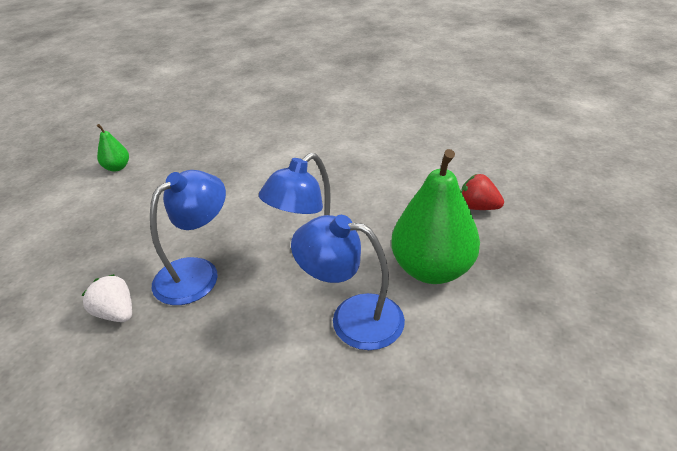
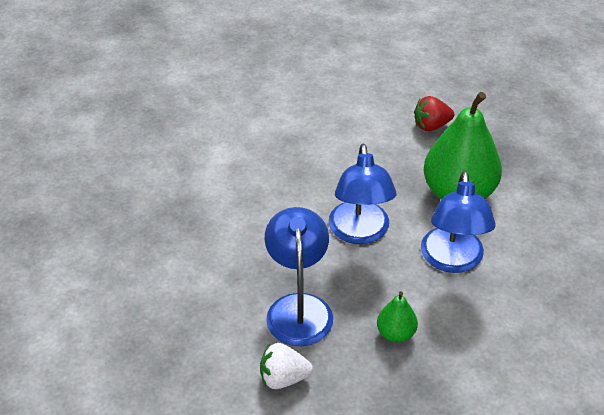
camera: 45 degrees left, 5 degrees up
green pear [97,124,129,172] -> green pear moved to [377,291,418,343]
blue lamp [291,215,405,350] -> blue lamp turned 60 degrees counterclockwise [421,171,496,273]

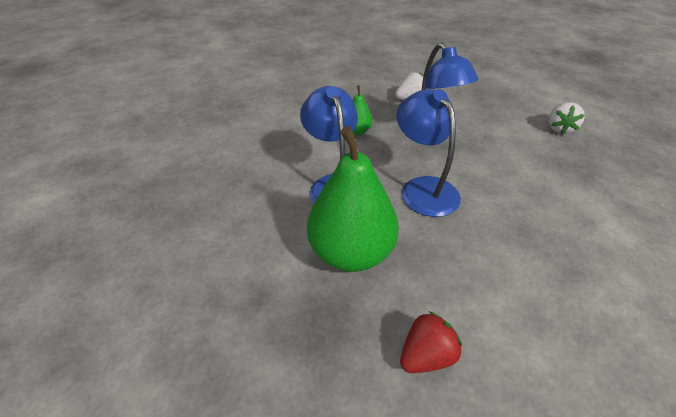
camera: 160 degrees right, 0 degrees up
none -> white strawberry [549,102,585,134]

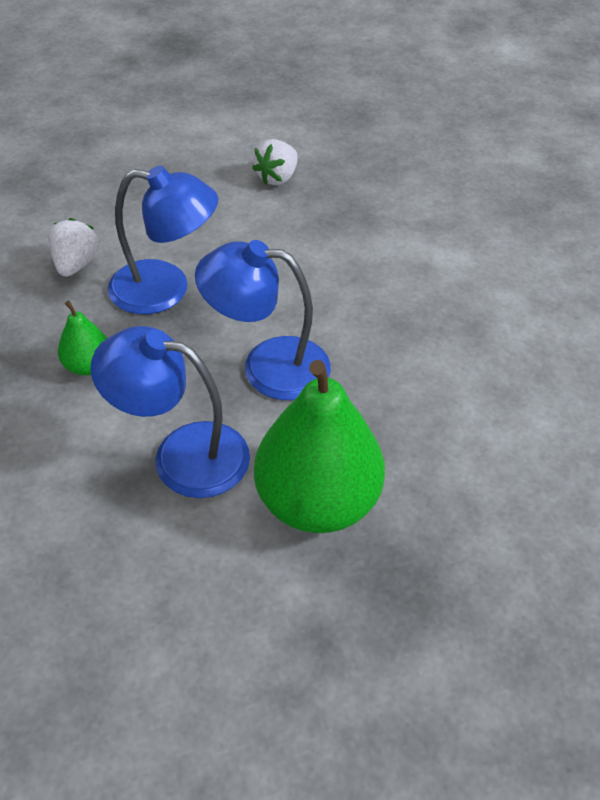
camera: 60 degrees left, 5 degrees up
red strawberry [400,311,462,373] -> none
white strawberry [549,102,585,134] -> white strawberry turned 75 degrees clockwise [252,139,298,185]

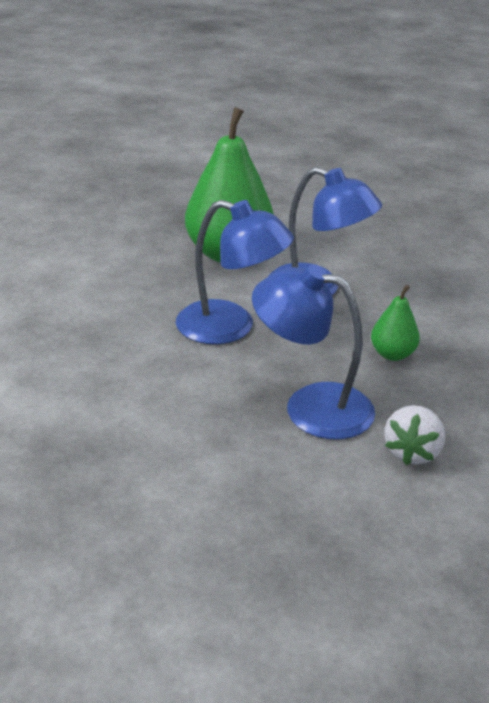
camera: 165 degrees left, 15 degrees down
white strawberry [252,139,298,185] -> none

